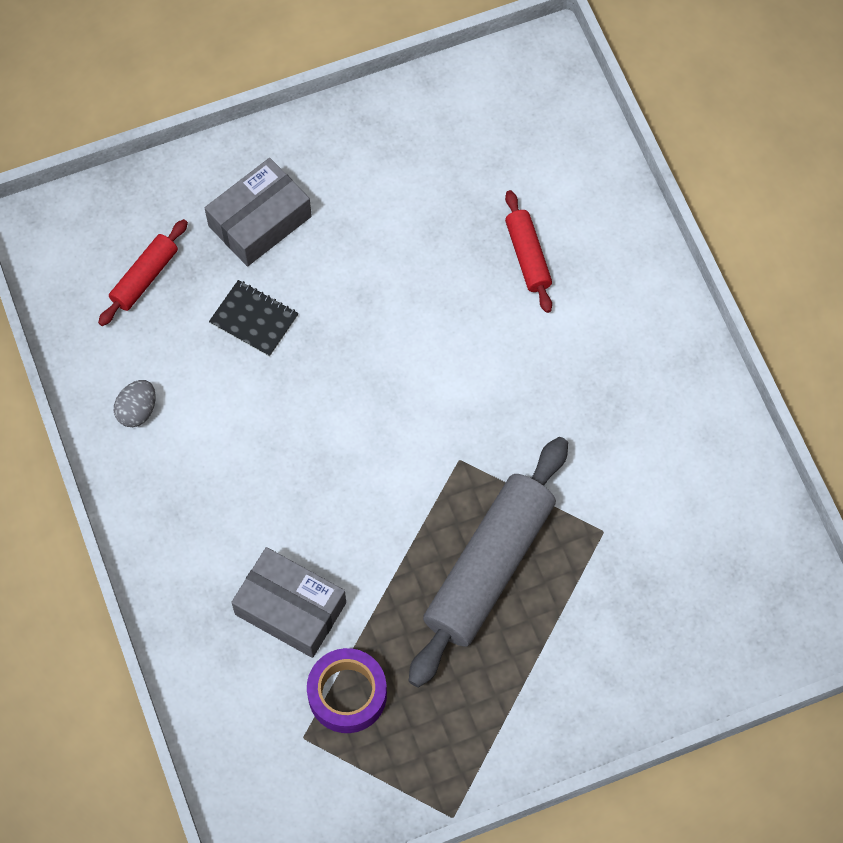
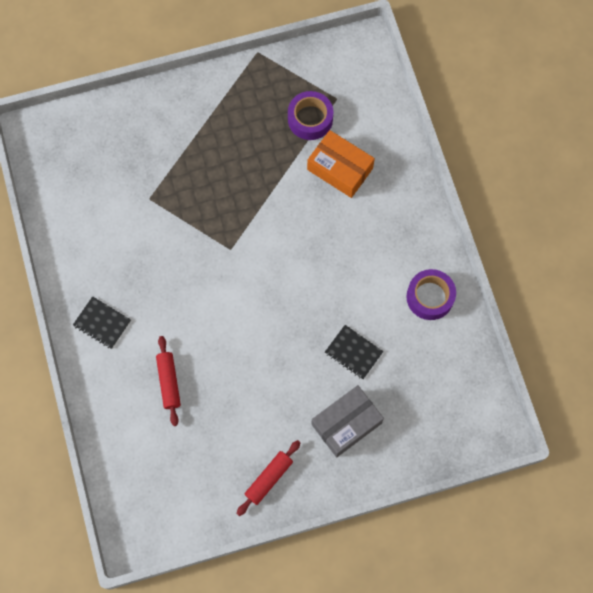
camera: 175 degrees left, 5 degrees up
red rolling pin [98,219,188,326] -> red rolling pin moved to [237,440,301,516]
grey egg [114,380,156,427] -> purple tape [406,269,456,320]
grey box [231,547,346,658] -> orange box [307,130,375,198]
grey rolling pin [409,437,568,687] -> none
none -> black notebook [73,296,131,349]

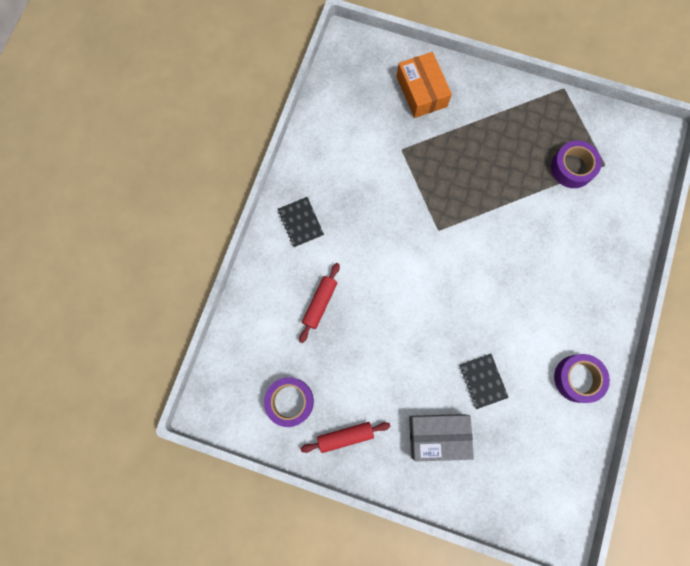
camera: 35 degrees right, 5 degrees up
orange box [307,130,375,198] -> orange box moved to [396,52,452,118]
none -> purple tape [264,377,314,427]

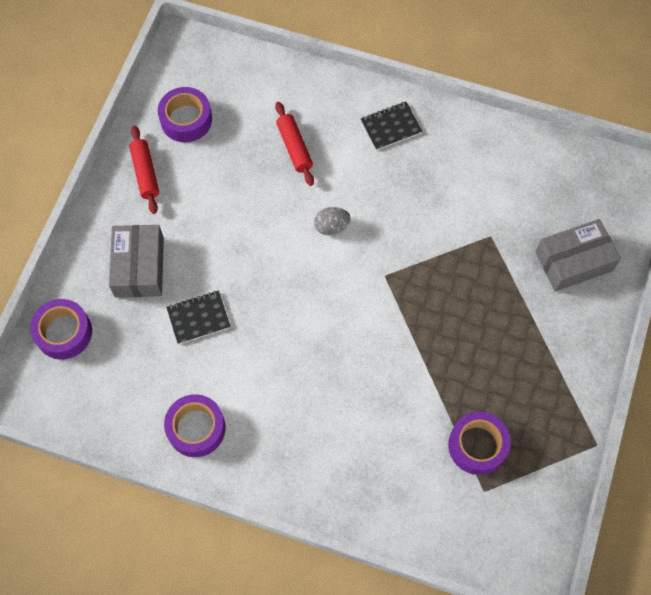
camera: 90 degrees right, 10 degrees down
red rolling pin [299,263,340,343] -> red rolling pin turned 45 degrees clockwise [275,102,314,186]
orange box [396,52,452,118] -> grey box [535,219,621,292]
none -> purple tape [30,299,92,360]
none -> grey egg [314,207,351,235]

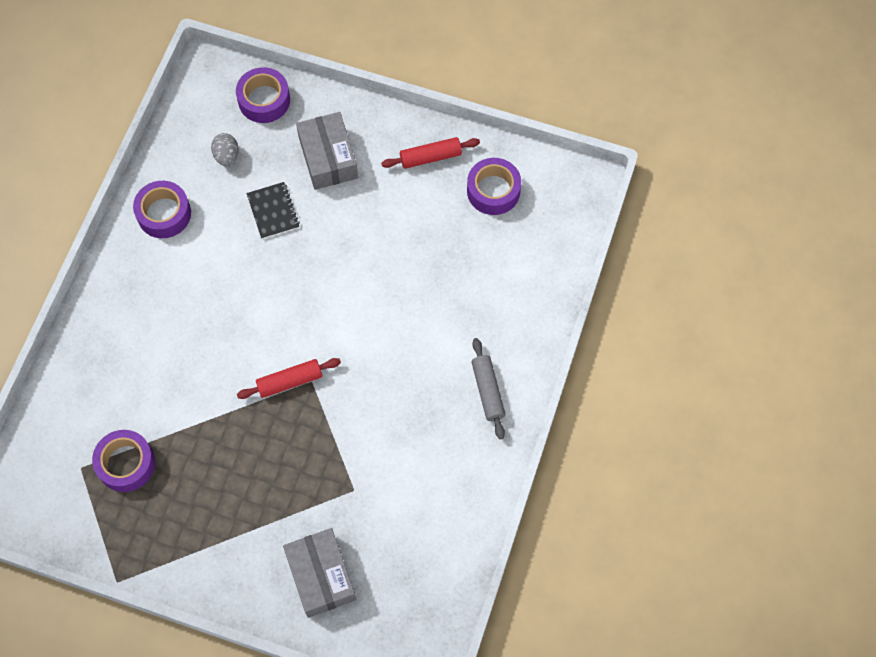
camera: 90 degrees right, 0 degrees up
grey box [109,225,164,297] -> grey box turned 75 degrees clockwise [296,112,358,190]
red rolling pin [275,102,314,186] -> red rolling pin moved to [237,358,341,399]
grey egg [314,207,351,235] -> grey egg moved to [211,133,239,166]
black notebook [361,102,422,150] -> grey rolling pin [472,338,506,439]

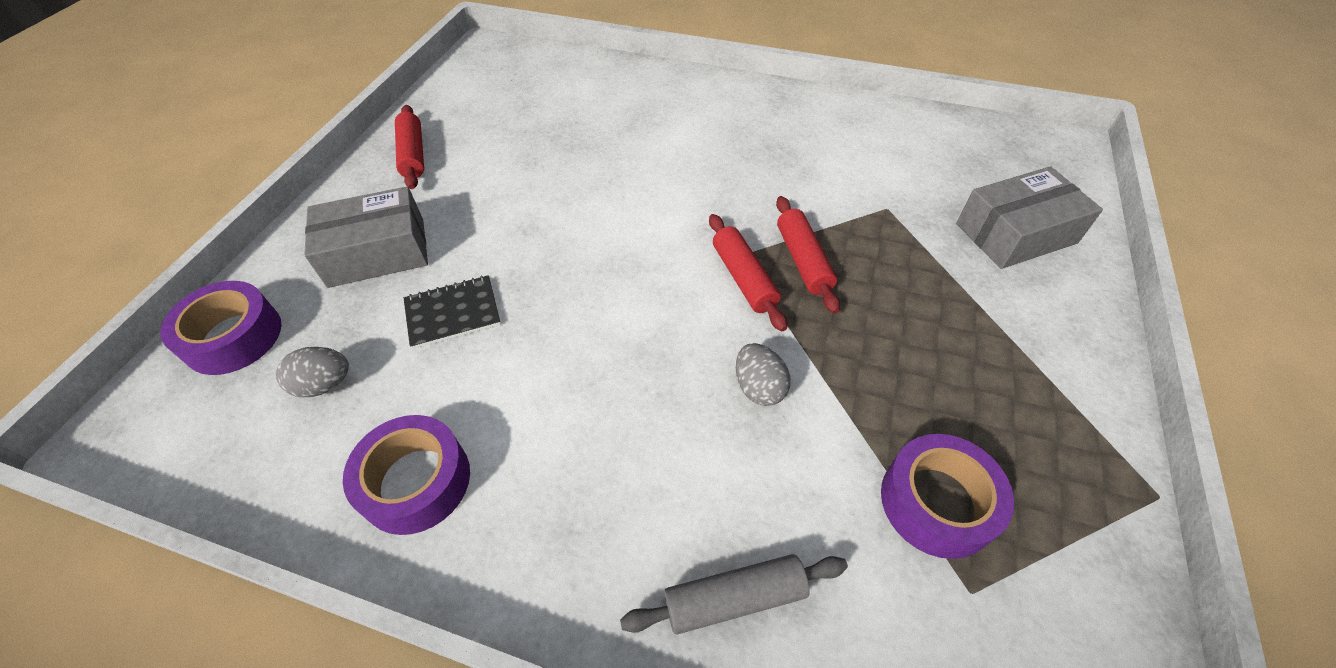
camera: 90 degrees left, 15 degrees down
purple tape [467,158,521,215] -> none
grey rolling pin [472,338,506,439] -> grey rolling pin moved to [620,554,848,635]
none -> grey egg [736,343,791,406]
none -> red rolling pin [776,196,840,314]

